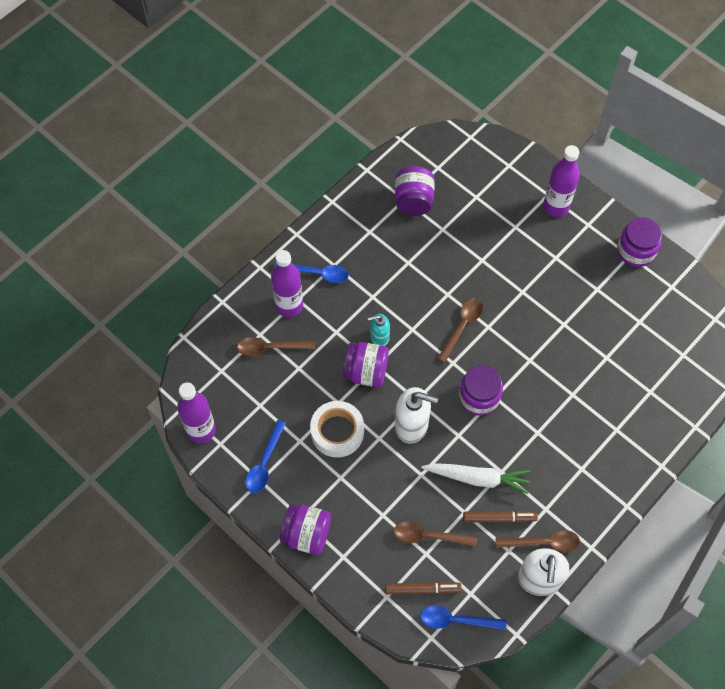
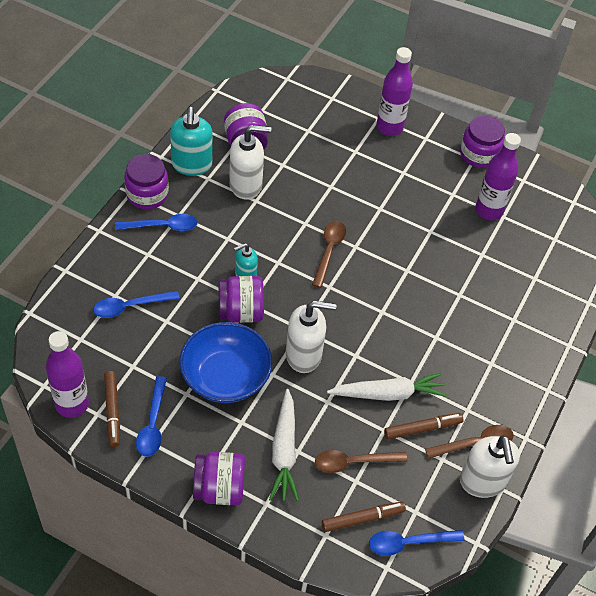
camera: 20 degrees left, 10 degrees down
brown spoon [237,337,315,356] -> blue spoon [93,291,180,318]
purple bottle [271,250,303,317] -> purple bottle moved to [475,133,521,220]
white tape [310,401,364,458] -> blue bowl [179,322,272,403]
purple jar [459,365,503,416] -> purple jar moved to [124,154,169,209]
none -> brown marker [104,371,120,447]
none -> turquoise soap dispenser [170,107,213,176]
none -> white soap dispenser [229,125,271,200]
none -> white carrot [269,389,299,502]

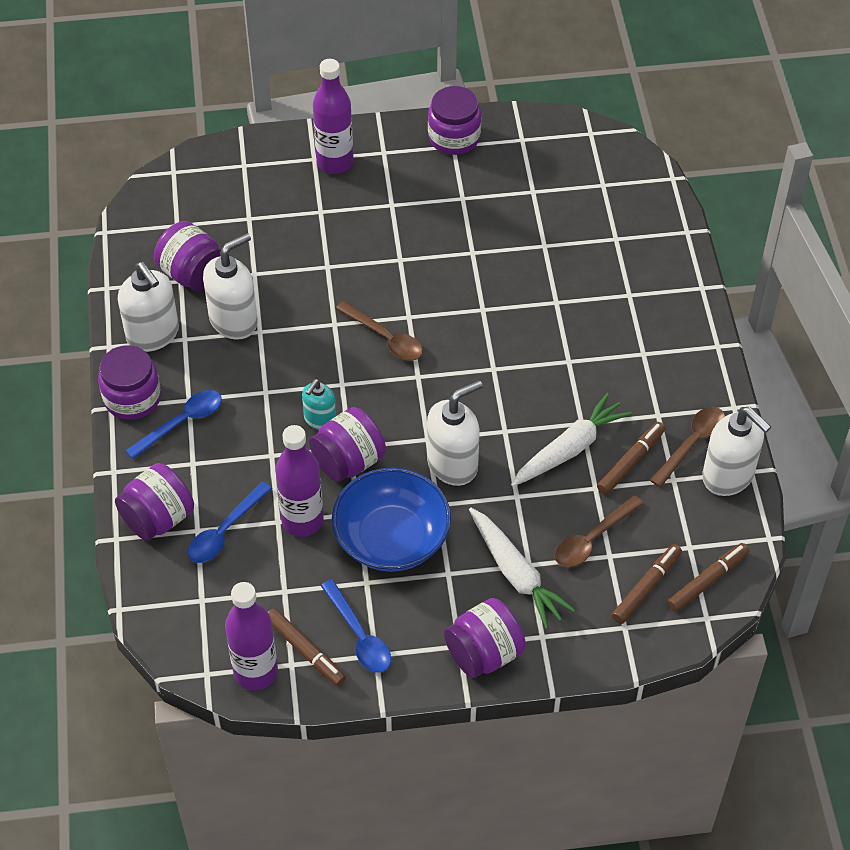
camera: 30 degrees left, 0 degrees up
turquoise soap dispenser [170,107,213,176] -> white soap dispenser [118,262,179,352]
brown spoon [312,221,346,288] -> brown spoon turned 150 degrees clockwise [336,301,423,361]
blue spoon [369,530,464,556] -> brown marker [667,543,749,612]
purple bottle [475,133,521,220] -> purple bottle moved to [276,425,324,537]
none -> purple jar [115,463,194,541]

